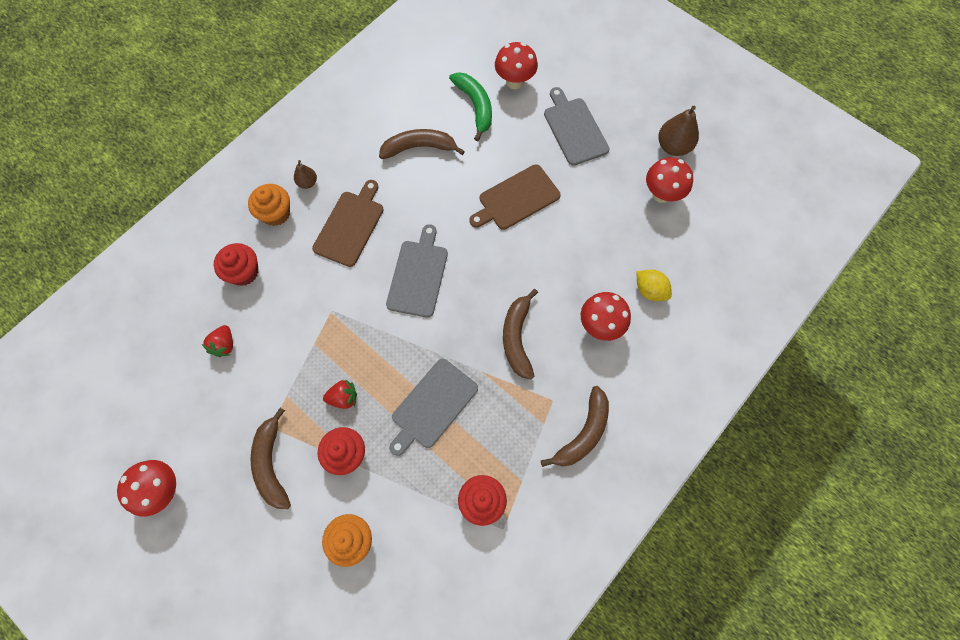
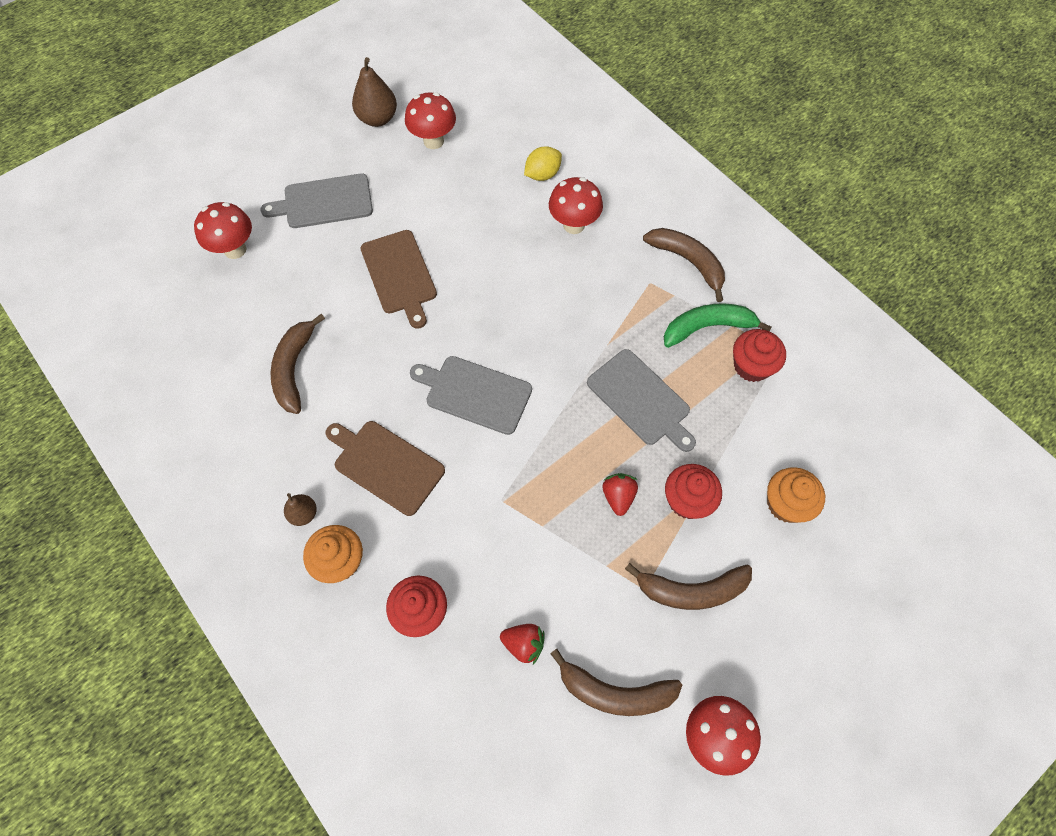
camera: 80 degrees left, 5 degrees down
green banana [449,72,492,141] -> green banana moved to [664,303,772,348]
brown banana [503,289,538,380] -> brown banana moved to [550,649,682,716]

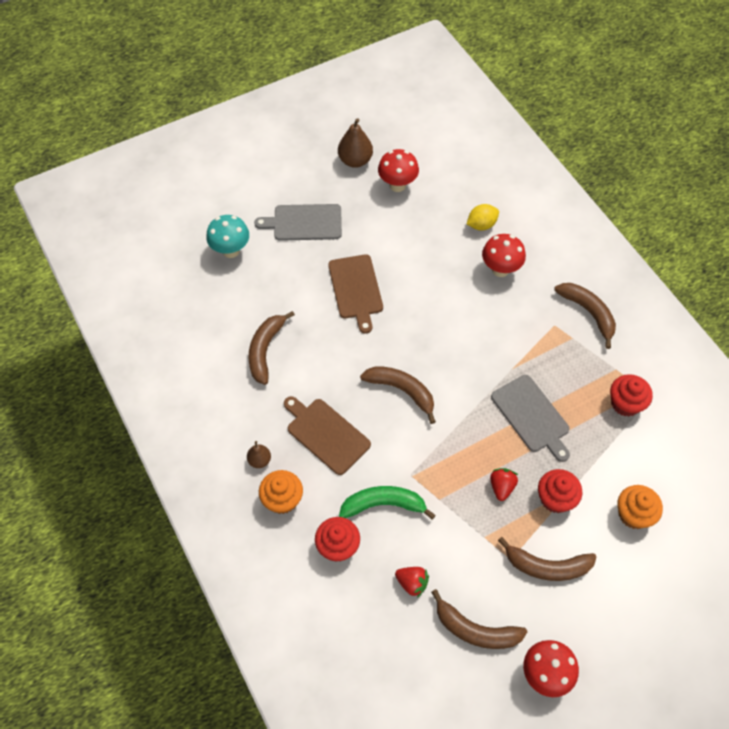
camera: 10 degrees right, 5 degrees down
red mushroom [194,202,252,259] -> turquoise mushroom [206,215,249,258]
grey cutting board [410,356,532,435] -> brown banana [360,366,436,424]
green banana [664,303,772,348] -> green banana moved to [339,486,436,520]

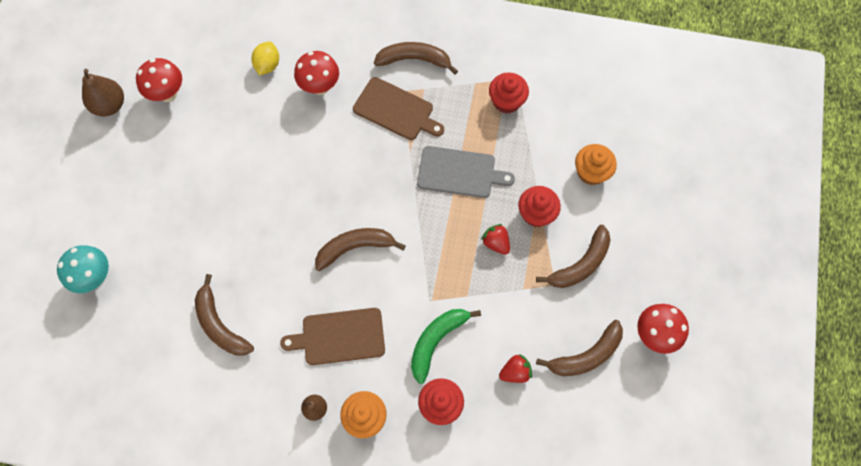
camera: 50 degrees left, 10 degrees up
grey cutting board [254,204,342,241] -> none
brown cutting board [328,254,383,334] -> brown cutting board moved to [353,77,444,140]

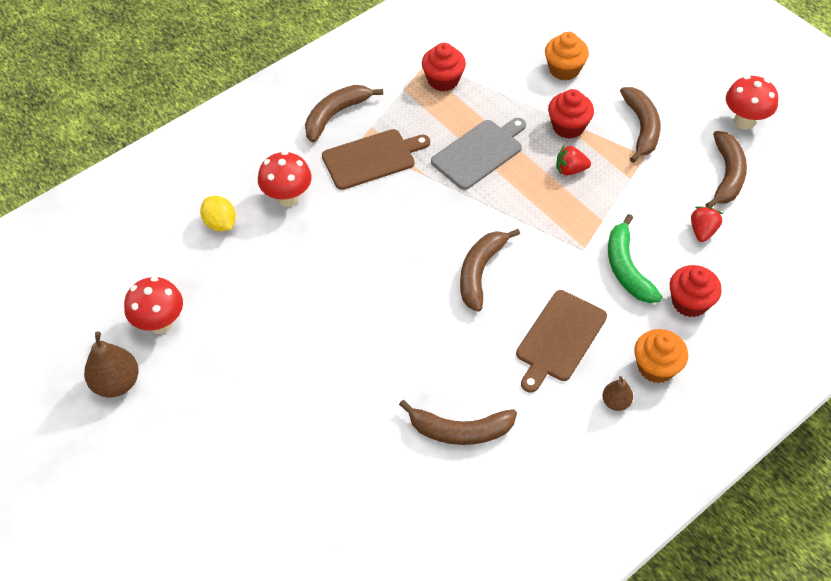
camera: 50 degrees left, 15 degrees down
turquoise mushroom [57,245,109,293] -> none

